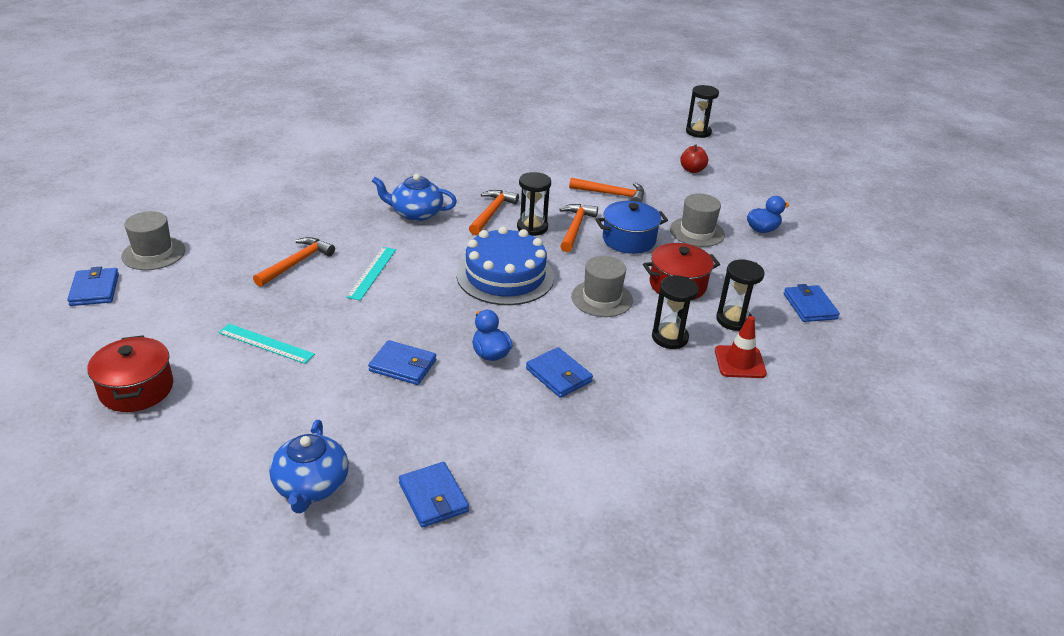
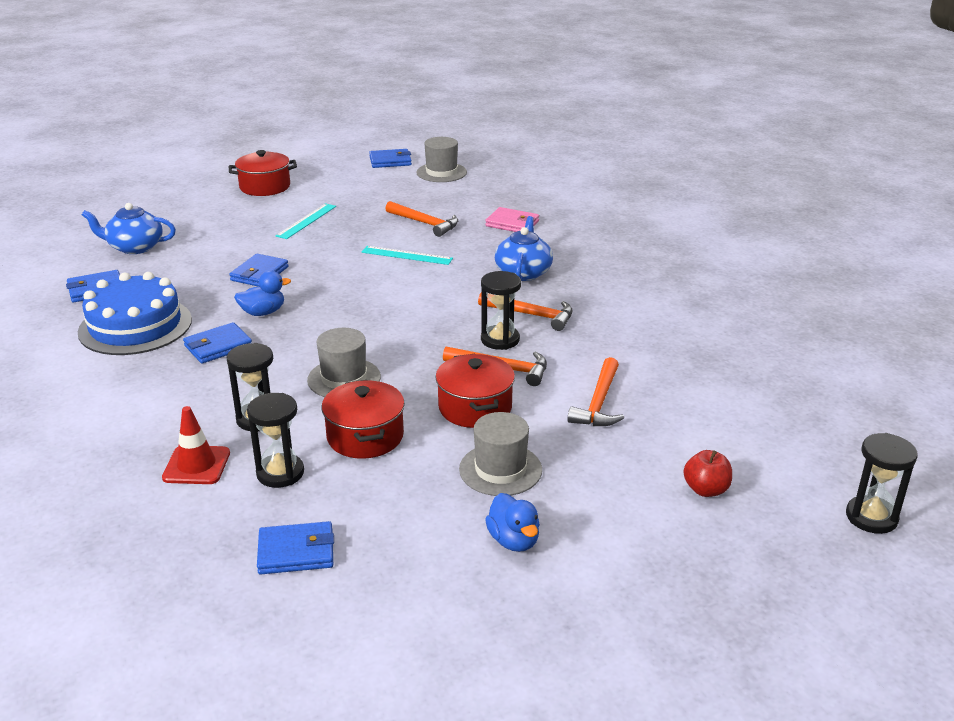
camera: 95 degrees right, 5 degrees down
blue cake [457,226,554,305] -> blue cake moved to [78,272,192,355]
blue pot [596,201,668,254] -> red pot [435,354,515,428]
none -> pink wallet [485,207,539,232]

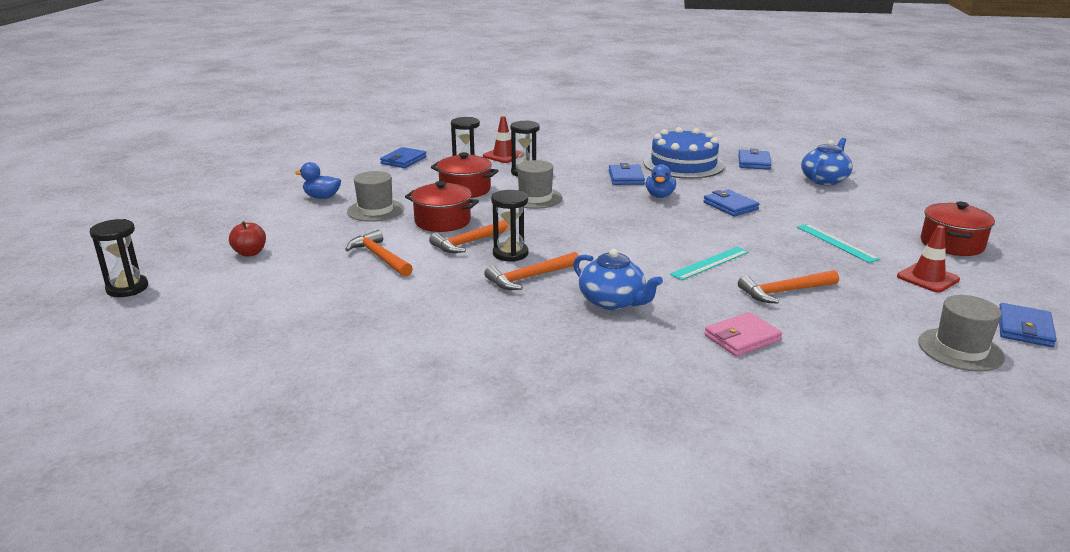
camera: 125 degrees right, 5 degrees down
none -> red traffic cone [897,225,960,293]

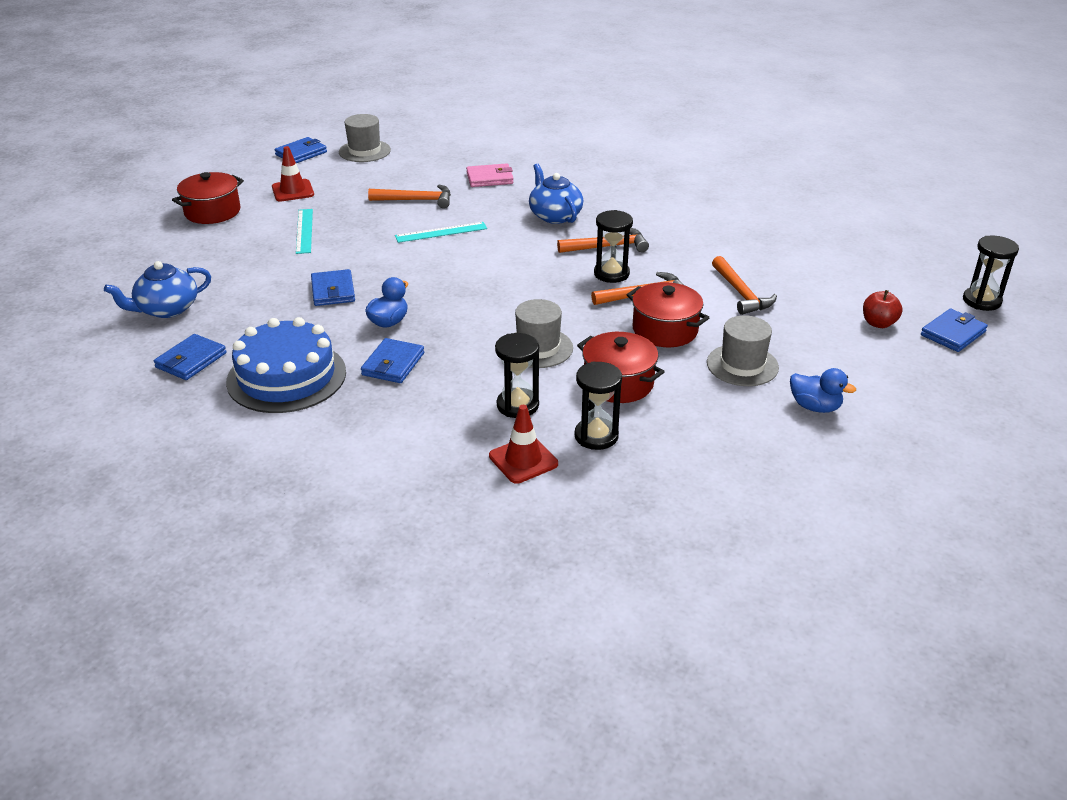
camera: 160 degrees left, 10 degrees up
blue wallet [380,147,427,168] -> blue wallet moved to [921,309,988,352]

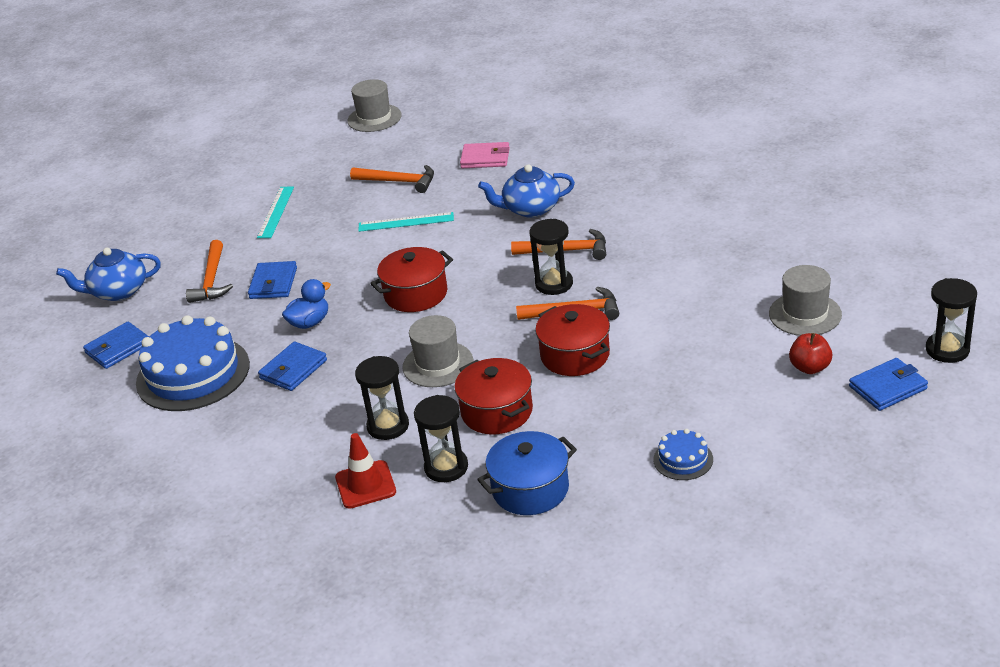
camera: 20 degrees right, 0 degrees up
red pot [172,172,244,224] -> red pot moved to [370,247,453,312]
red traffic cone [272,146,314,202] -> none
blue wallet [275,137,327,163] -> none
blue teapot [529,163,583,224] -> blue teapot turned 90 degrees counterclockwise [478,164,575,217]
grey hat [707,315,779,386] -> grey hat moved to [769,265,842,336]
orange hammer [712,256,777,315] -> orange hammer moved to [186,240,233,303]
blue duck [790,368,856,413] -> blue cake [653,429,713,480]
none -> blue pot [477,431,577,515]

